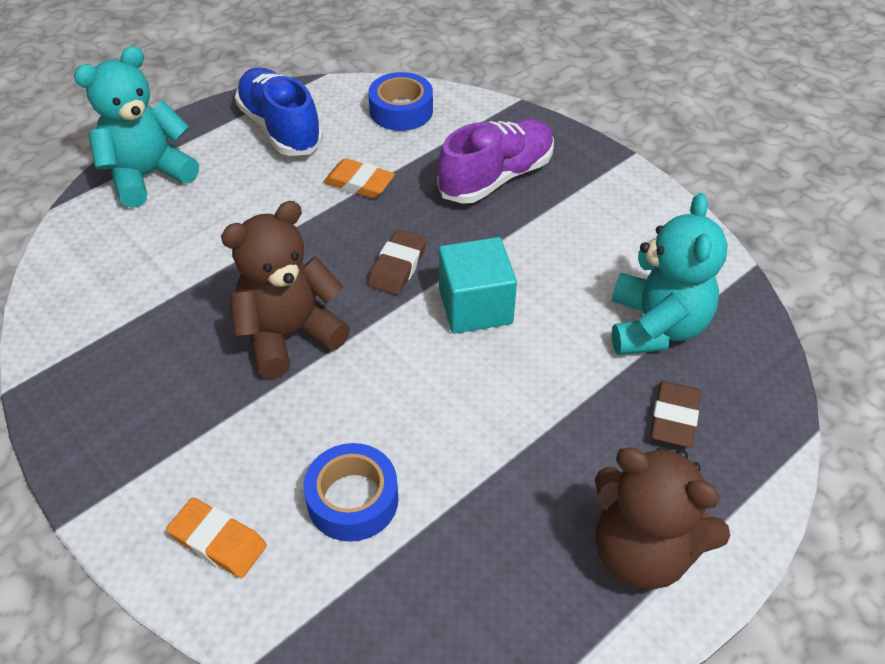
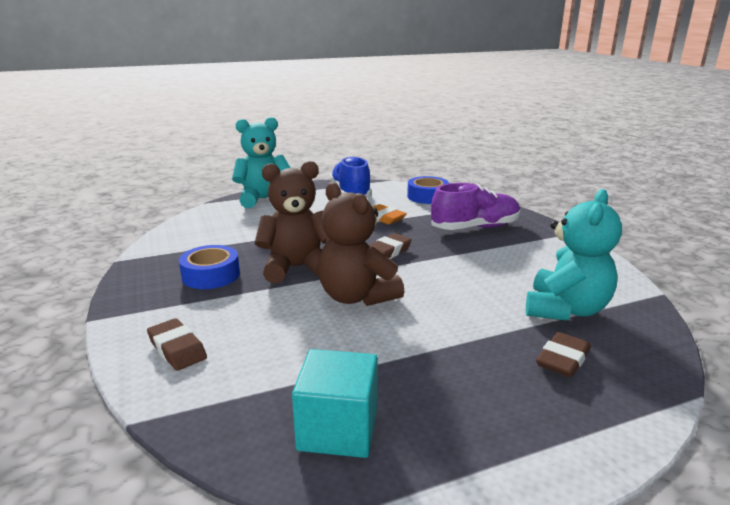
camera: 20 degrees right, 25 degrees down
orange eraser [166,498,267,578] -> brown eraser [147,318,207,371]
blue tape [304,443,399,542] -> blue tape moved to [179,245,240,289]
turquoise cube [439,237,517,334] -> turquoise cube moved to [292,349,378,458]
brown teddy bear [595,447,730,590] -> brown teddy bear moved to [318,182,404,306]

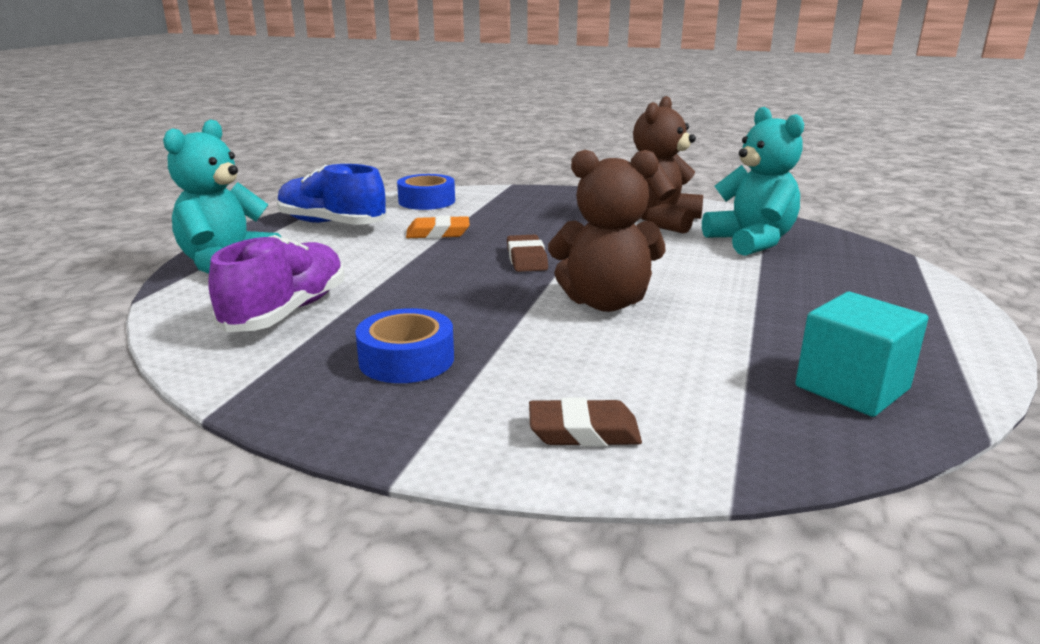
camera: 50 degrees left, 0 degrees up
brown teddy bear [255,161,327,283] -> brown teddy bear moved to [633,96,703,234]
purple shoe [431,183,520,230] -> purple shoe moved to [208,235,345,332]
brown eraser [536,332,591,378] -> none

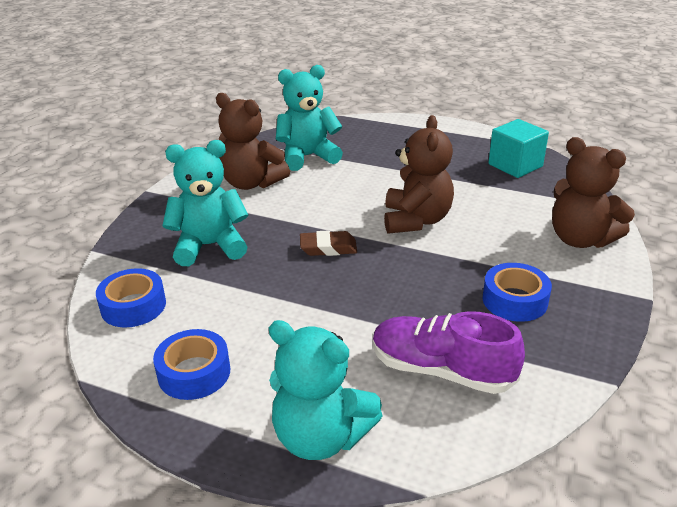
camera: 85 degrees left, 10 degrees up
blue shoe [277,164,387,225] -> blue tape [153,329,230,400]
orange eraser [406,216,470,239] -> none
brown eraser [529,398,642,447] -> brown teddy bear [552,137,635,248]
none -> turquoise teddy bear [162,140,248,266]

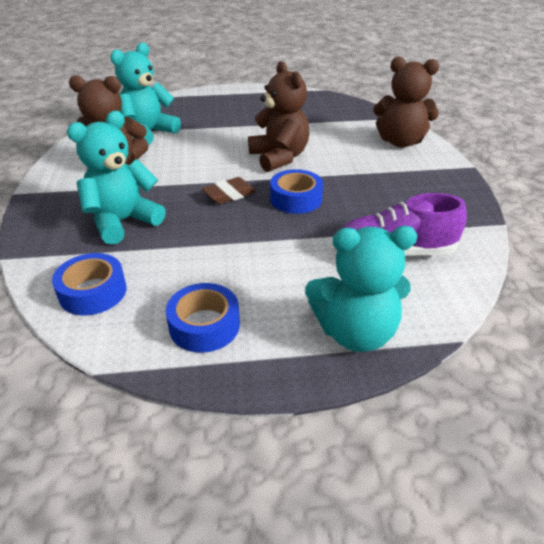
camera: 30 degrees left, 5 degrees up
blue tape [482,263,552,322] -> blue tape moved to [270,169,323,214]
turquoise cube [488,119,549,178] -> none

